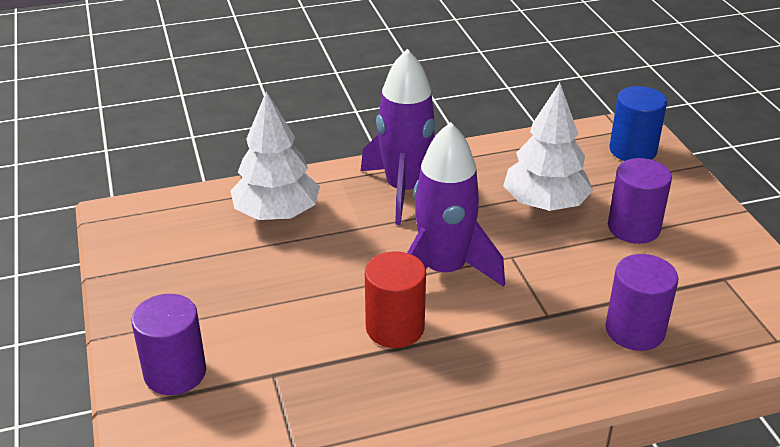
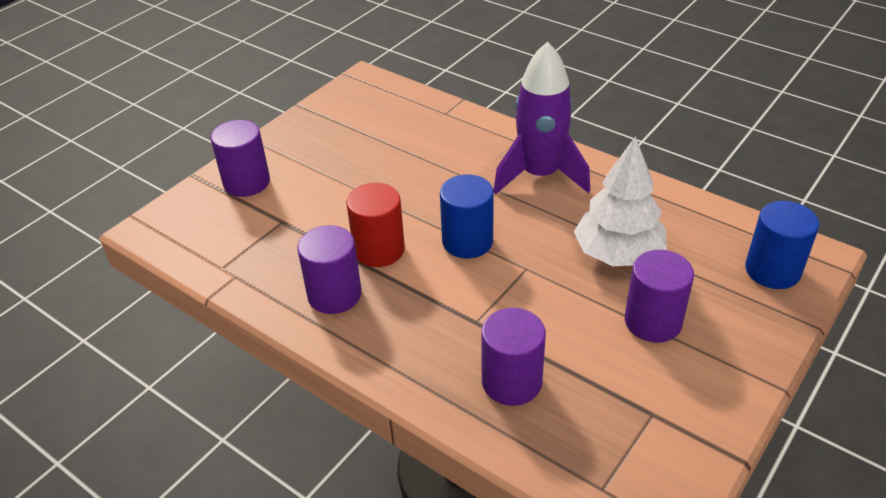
camera: 55 degrees right, 5 degrees up
white tree [230,91,320,220] -> none
purple rocket [407,122,505,287] -> blue cylinder [440,174,494,259]
none -> purple cylinder [297,225,361,314]

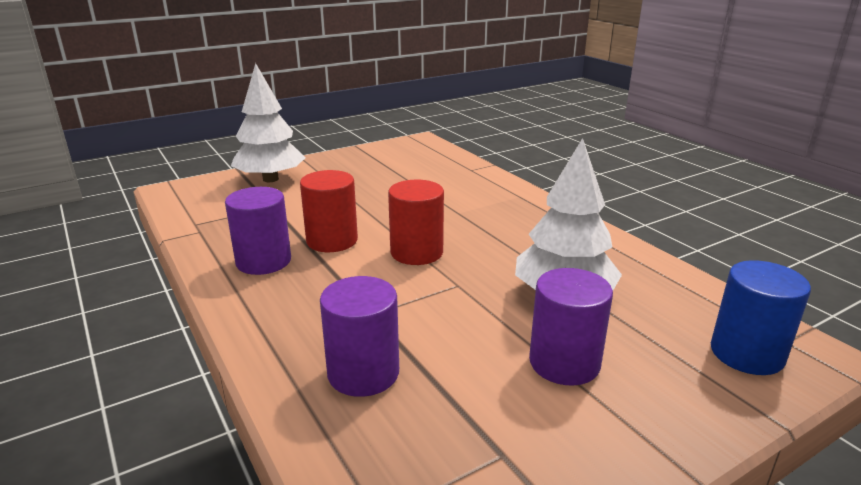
camera: 20 degrees right, 15 degrees down
purple cylinder [211,120,270,197] -> white tree [231,63,306,182]
blue cylinder [440,174,494,259] -> red cylinder [388,180,444,265]
purple rocket [493,41,590,194] -> none

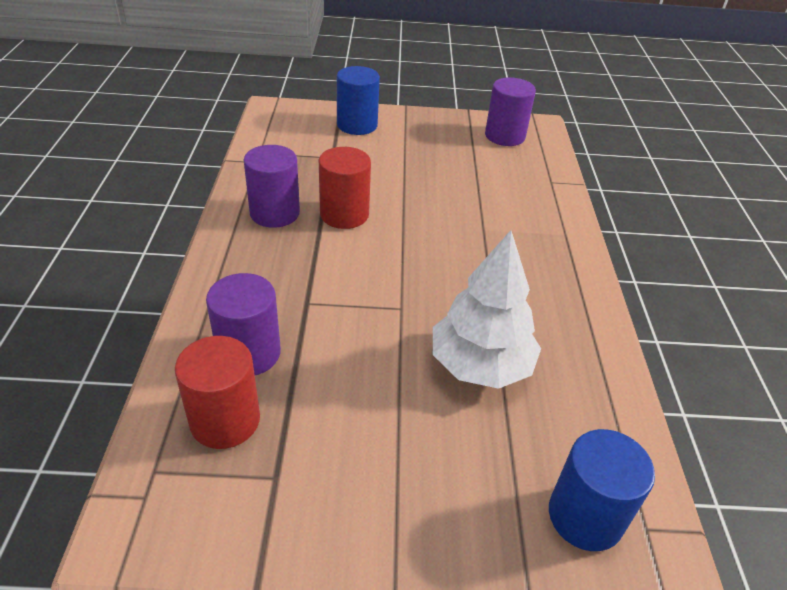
camera: 30 degrees right, 15 degrees up
white tree [231,63,306,182] -> blue cylinder [337,66,380,135]
red cylinder [388,180,444,265] -> red cylinder moved to [175,336,260,449]
purple cylinder [529,268,613,386] -> purple cylinder moved to [485,77,536,146]

